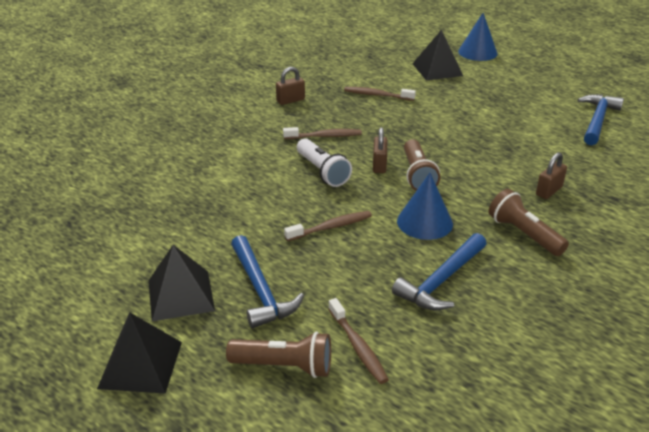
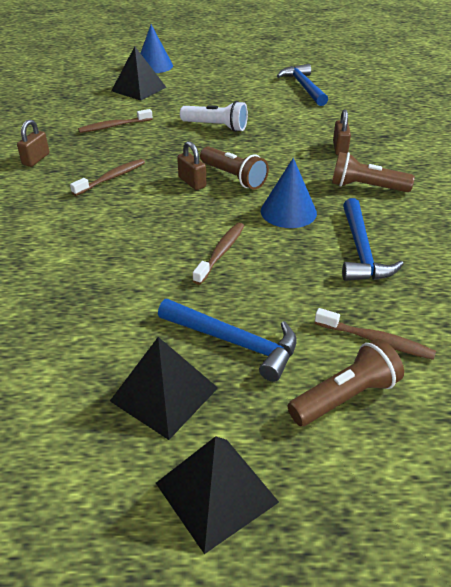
camera: 40 degrees left, 5 degrees up
white flashlight [297,138,352,187] -> white flashlight moved to [180,101,248,132]

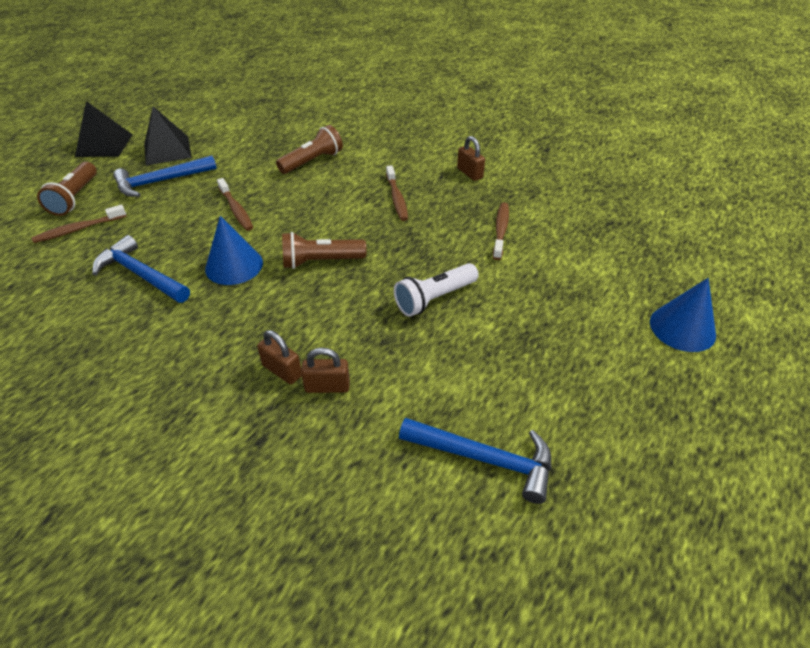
camera: 125 degrees right, 5 degrees up
black pyramid [111,46,166,101] -> none
brown padlock [177,141,206,190] -> brown padlock moved to [301,348,350,393]
brown flashlight [332,152,415,192] -> brown flashlight moved to [276,125,343,174]

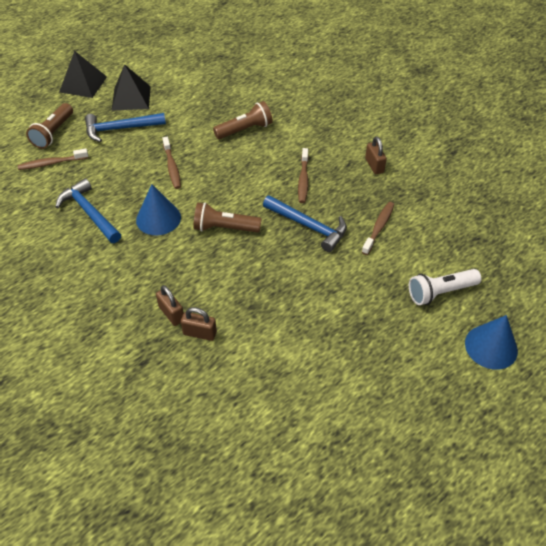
camera: 15 degrees right, 5 degrees up
white flashlight [394,263,479,317] -> white flashlight moved to [409,269,481,305]
blue hammer [399,418,551,504] -> blue hammer moved to [263,195,347,252]

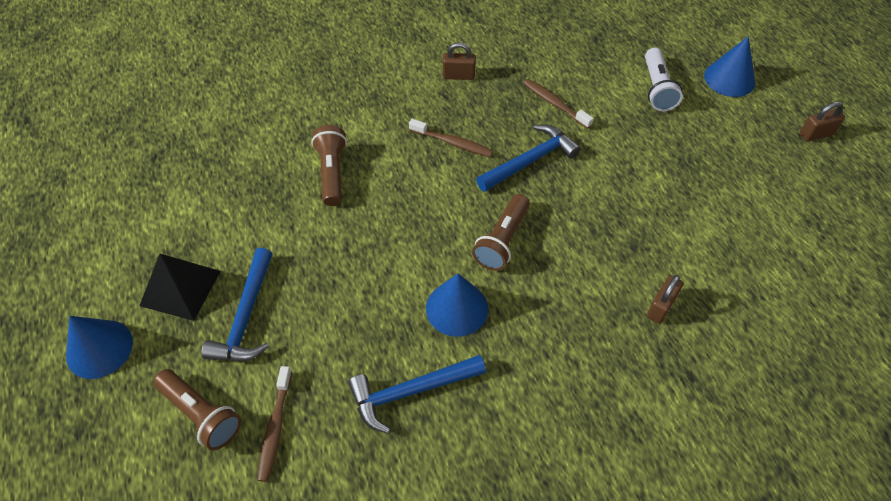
camera: 70 degrees left, 5 degrees up
black pyramid [59,51,107,98] -> blue cone [66,316,133,379]
brown padlock [156,285,184,326] -> brown padlock moved to [799,102,845,142]
brown toothbrush [162,137,181,189] -> none

